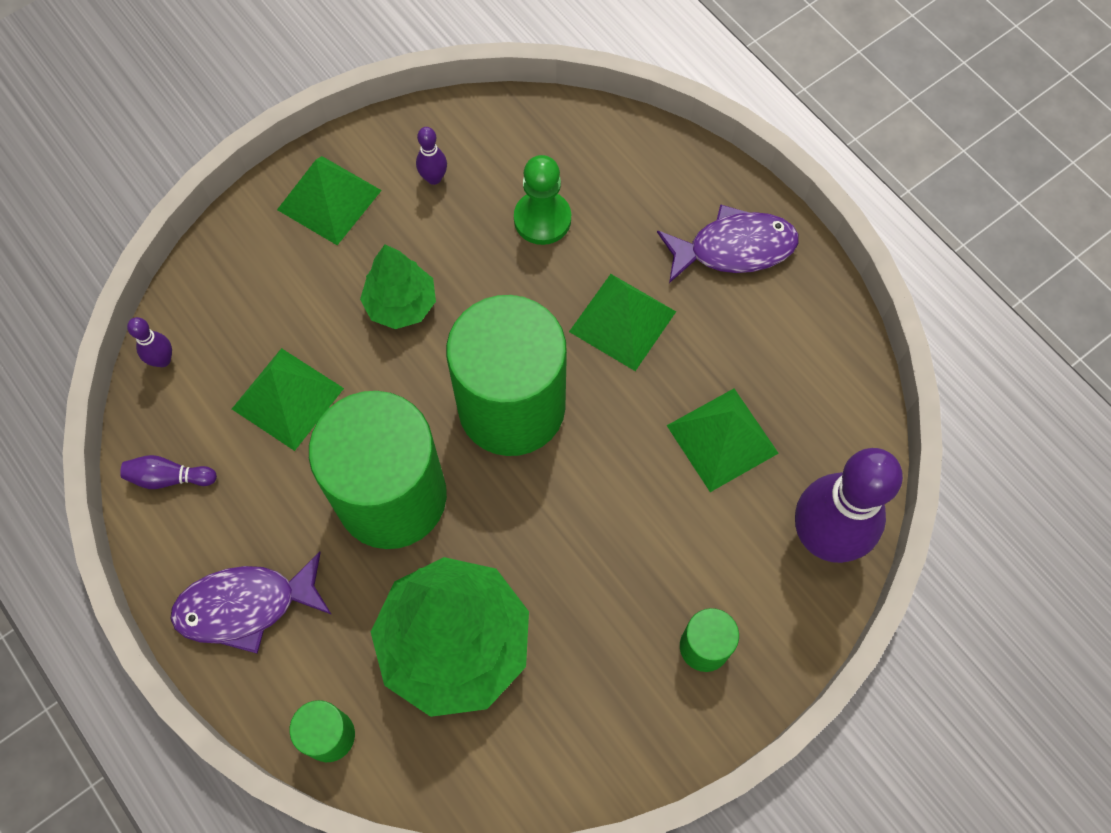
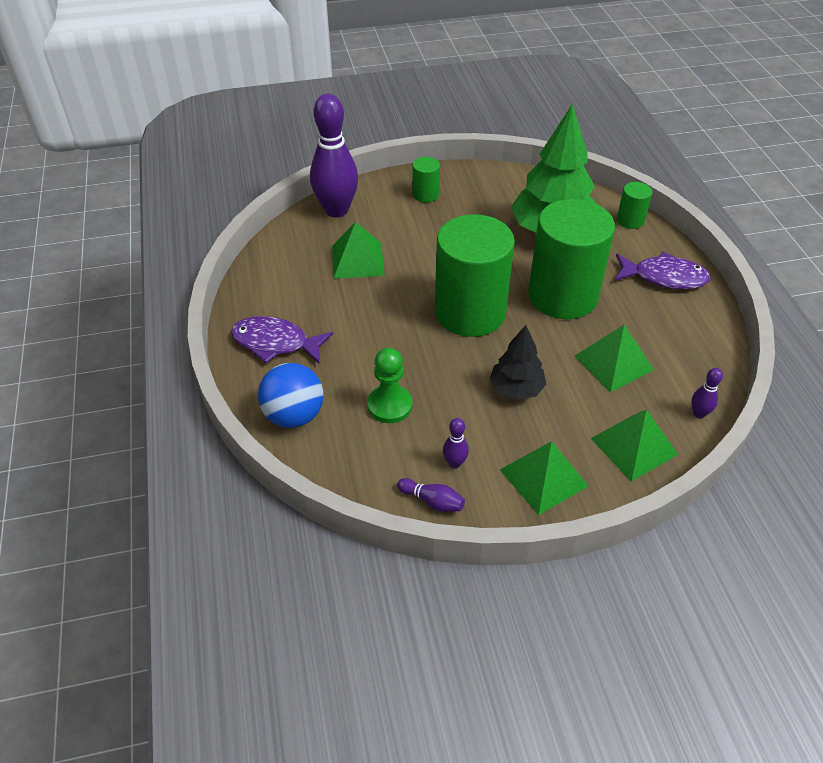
camera: 155 degrees left, 20 degrees down
purple bowling pin [120,455,217,489] -> purple bowling pin moved to [397,478,465,512]
green tree [360,244,436,329] -> black tree [490,325,546,400]
green pyramid [569,274,676,371] -> green pyramid moved to [590,409,678,482]
none -> blue ball [258,363,323,428]

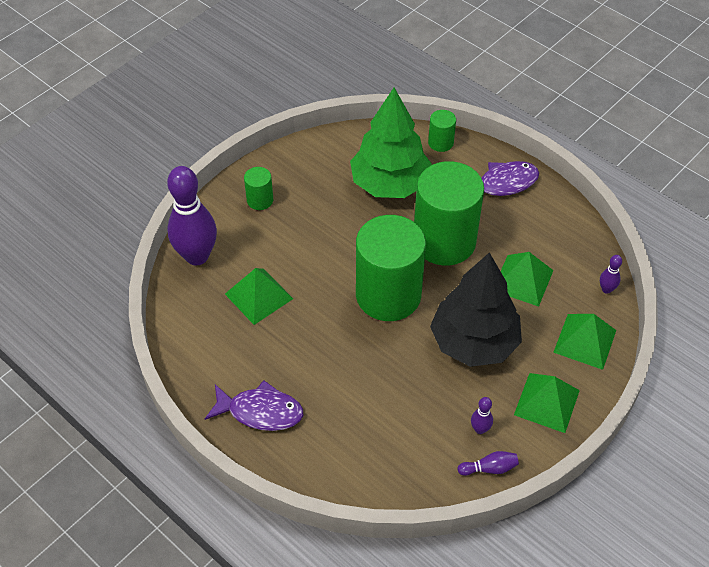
camera: 35 degrees left, 5 degrees up
purple fish [231,316,333,363] -> purple fish turned 150 degrees counterclockwise [205,380,303,431]
blue ball [258,363,323,428] -> none
green pawn [367,348,412,423] -> none
black tree [490,325,546,400] -> black tree [430,252,522,367], size x1.85

